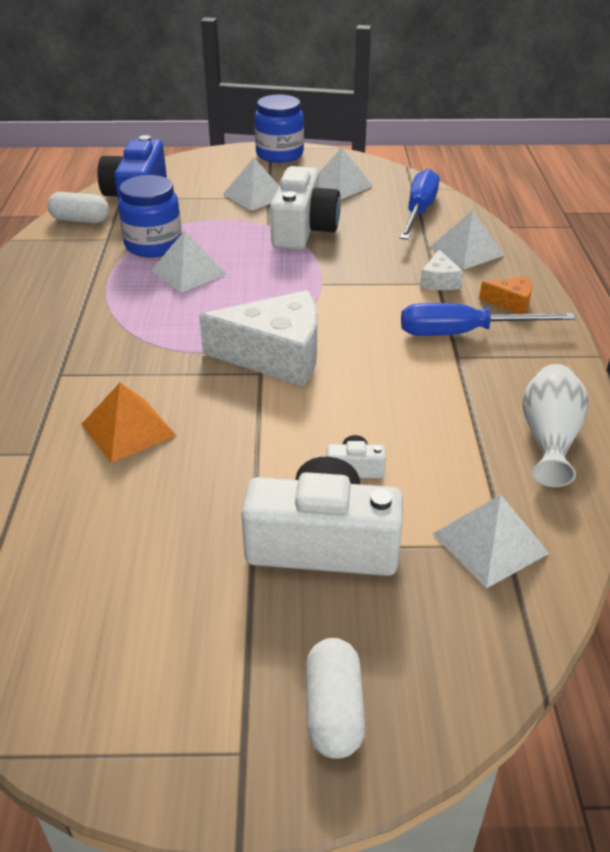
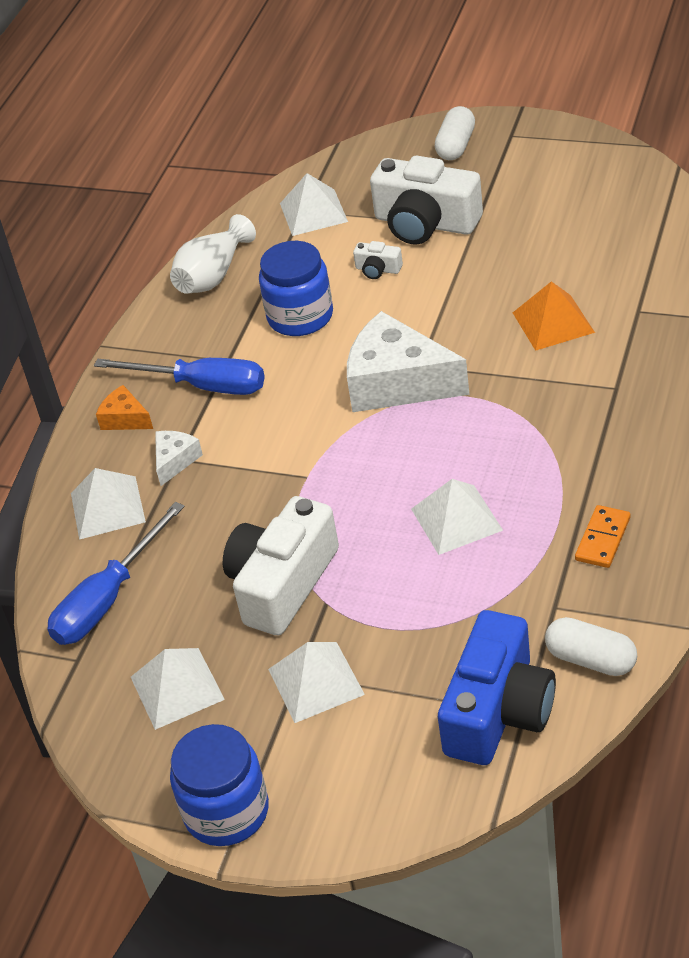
camera: 155 degrees left, 5 degrees up
blue jar [118,175,182,257] -> blue jar moved to [259,241,333,336]
none -> orange domino [575,505,630,568]

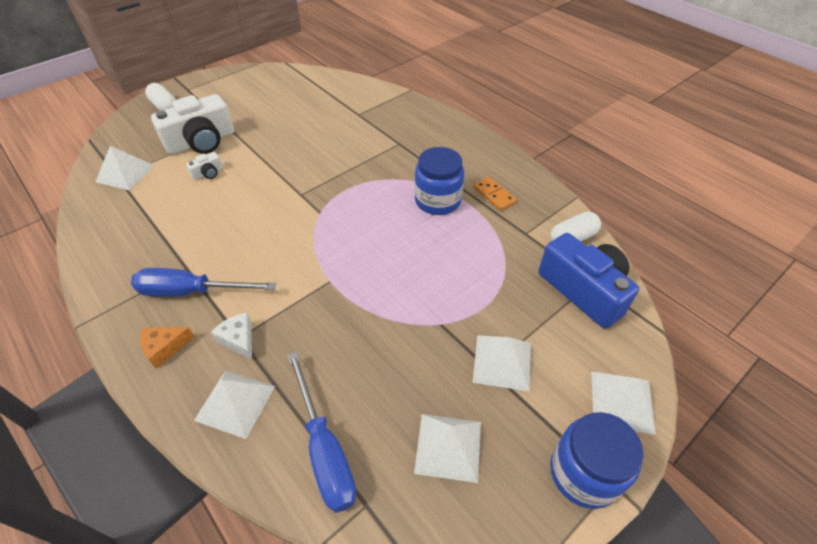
camera: 65 degrees left, 5 degrees up
blue screwdriver [94,358,265,395] -> blue screwdriver turned 135 degrees counterclockwise [131,268,276,297]
white vase [170,214,256,294] -> none
white camera [223,496,339,636] -> none
blue jar [259,241,333,336] -> blue jar moved to [415,147,464,215]
white cheese [347,311,470,412] -> none
white pyramid [411,479,503,555] -> white pyramid moved to [591,371,656,435]
orange pyramid [513,281,595,351] -> none

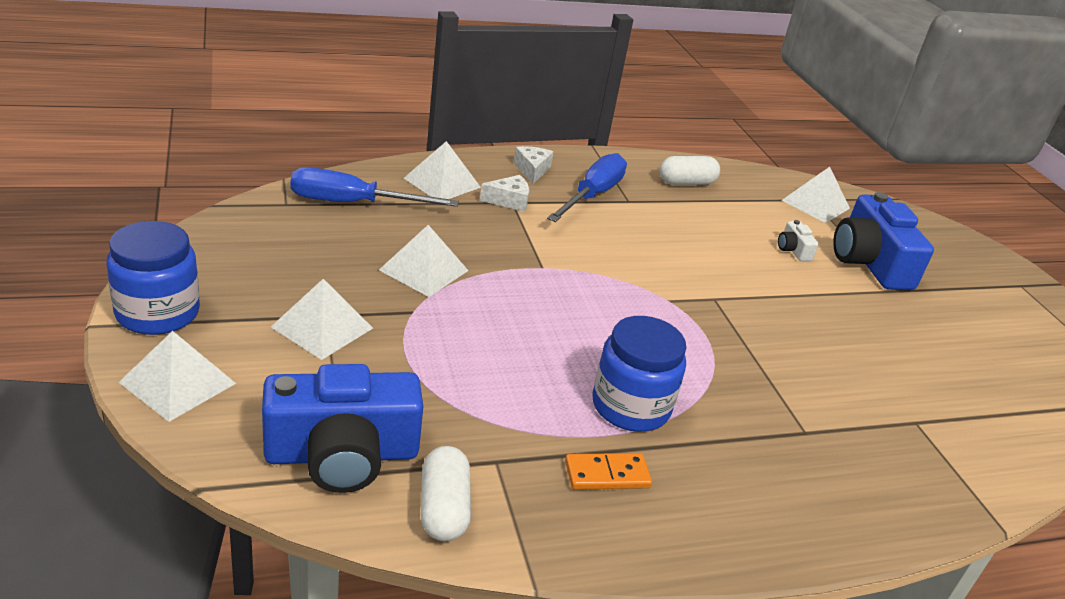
camera: 110 degrees right, 15 degrees down
orange cheese [140,327,194,368] -> white cheese [514,146,553,184]
white capsule [145,83,176,111] -> white capsule moved to [660,156,720,185]
white camera [151,94,234,154] -> blue camera [833,192,934,290]
white pyramid [414,414,481,483] -> white pyramid moved to [379,225,469,297]

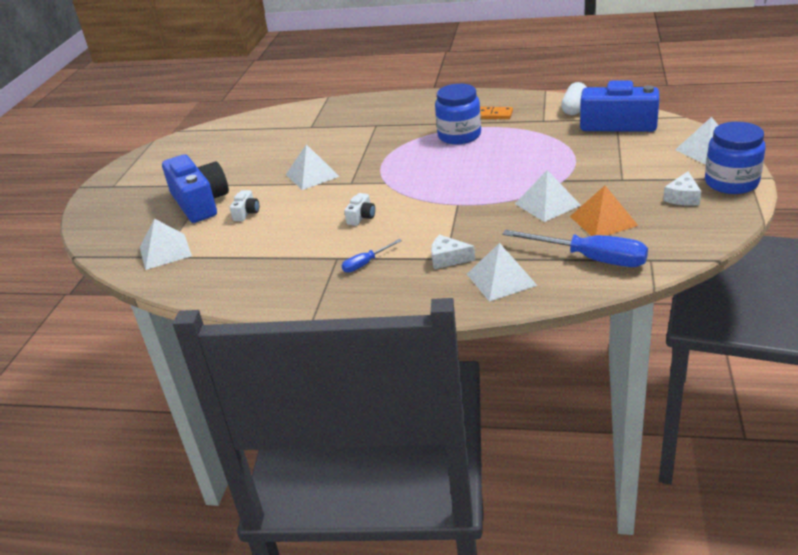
camera: 145 degrees left, 0 degrees up
white pyramid [271,279,373,360] -> white pyramid moved to [286,144,340,190]
white cheese [514,146,553,184] -> white cheese moved to [663,172,701,206]
blue screwdriver [547,153,627,222] -> blue screwdriver [341,239,402,273], size x0.51
white capsule [660,156,720,185] -> none
blue camera [833,192,934,290] -> blue camera turned 45 degrees counterclockwise [162,154,229,223]
none -> white camera [344,193,375,226]
none -> orange pyramid [570,186,638,236]

